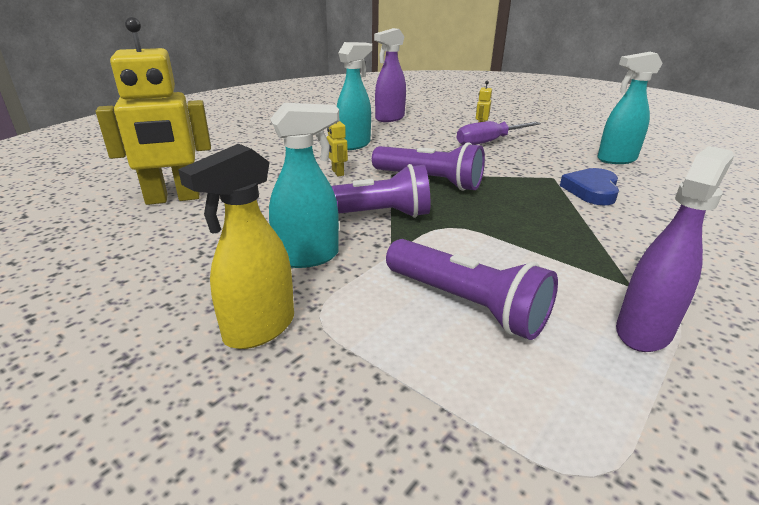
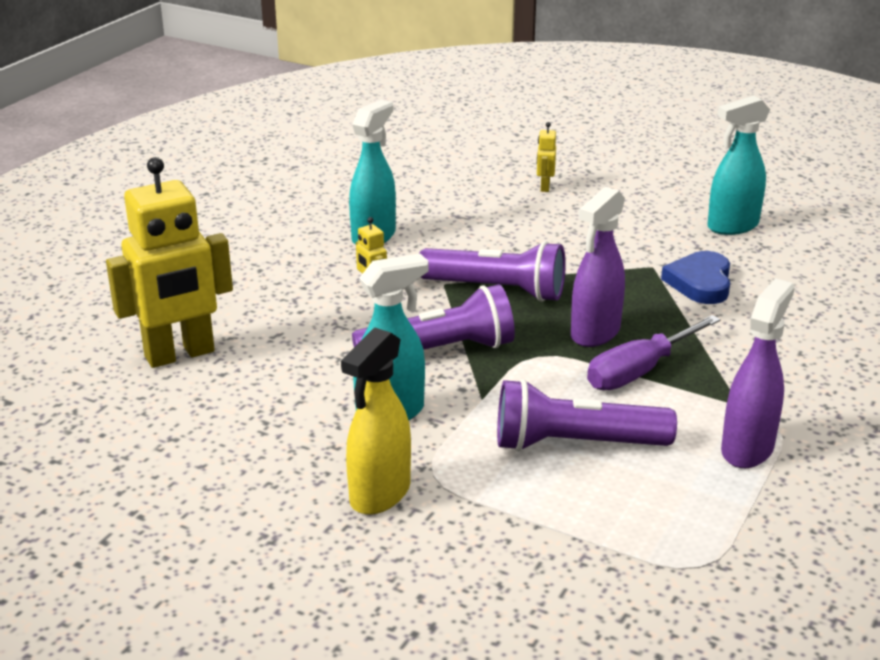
camera: 10 degrees left, 0 degrees up
purple spray bottle [374,28,406,122] -> purple spray bottle moved to [571,187,625,347]
purple flashlight [386,239,558,340] -> purple flashlight turned 150 degrees clockwise [497,379,677,452]
purple screwdriver [457,121,541,145] -> purple screwdriver moved to [587,315,721,390]

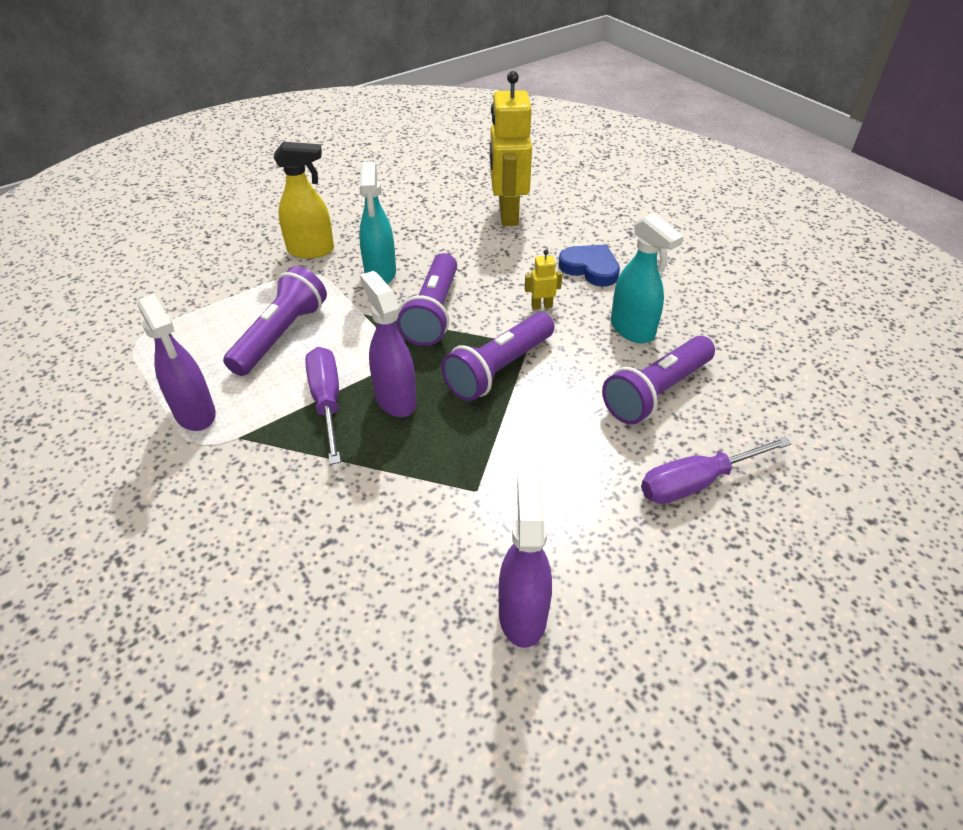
camera: 115 degrees right, 15 degrees up
yellow spray bottle [341,328,411,515] -> yellow spray bottle turned 120 degrees clockwise [273,142,334,259]
yellow robot [537,122,556,192] -> purple screwdriver [641,436,792,504]
blue heart [661,251,730,304] -> blue heart moved to [559,245,620,287]
turquoise spray bottle [707,95,770,235] -> purple spray bottle [498,475,552,648]
none -> purple flashlight [602,336,715,425]

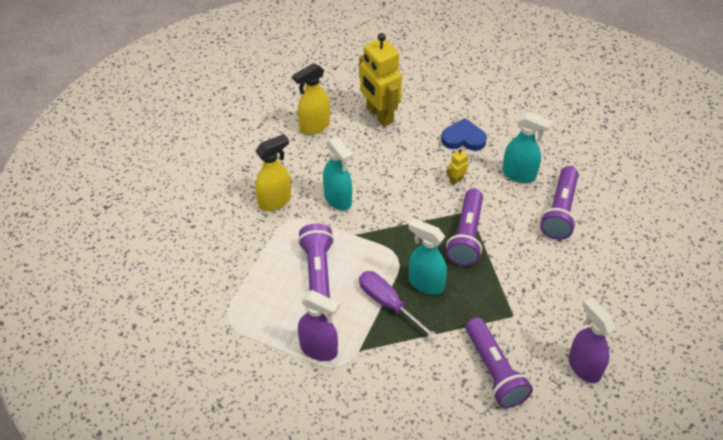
camera: 30 degrees left, 5 degrees up
purple spray bottle [360,271,417,417] -> turquoise spray bottle [408,218,447,295]
purple flashlight [397,253,457,346] -> purple flashlight moved to [466,317,533,408]
purple screwdriver [641,436,792,504] -> none
none -> yellow spray bottle [293,63,330,135]

